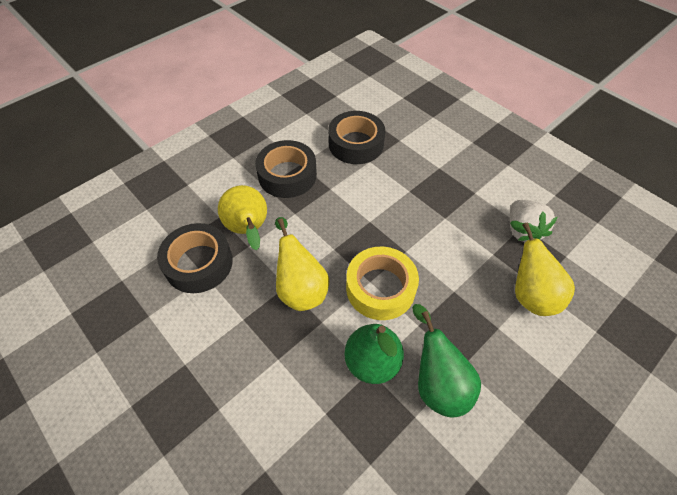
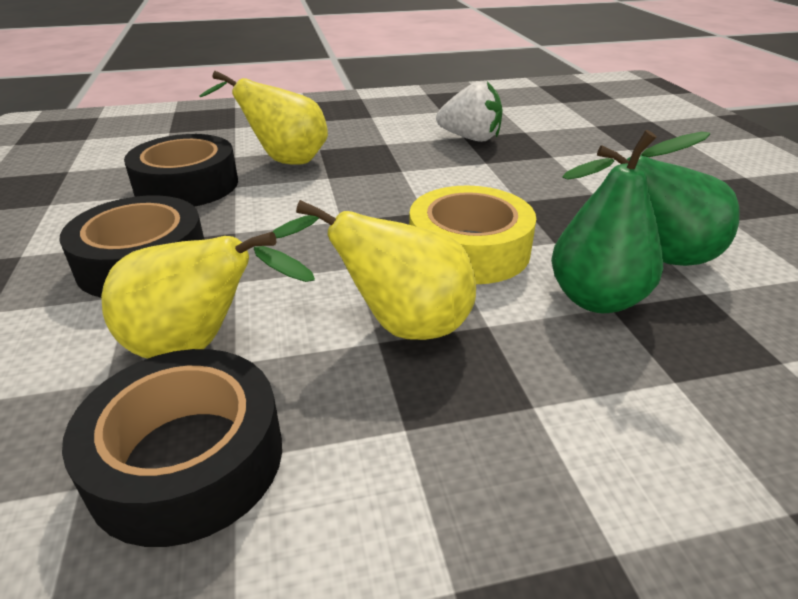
camera: 60 degrees left, 20 degrees down
yellow pear [510,221,575,316] -> yellow pear moved to [199,71,328,165]

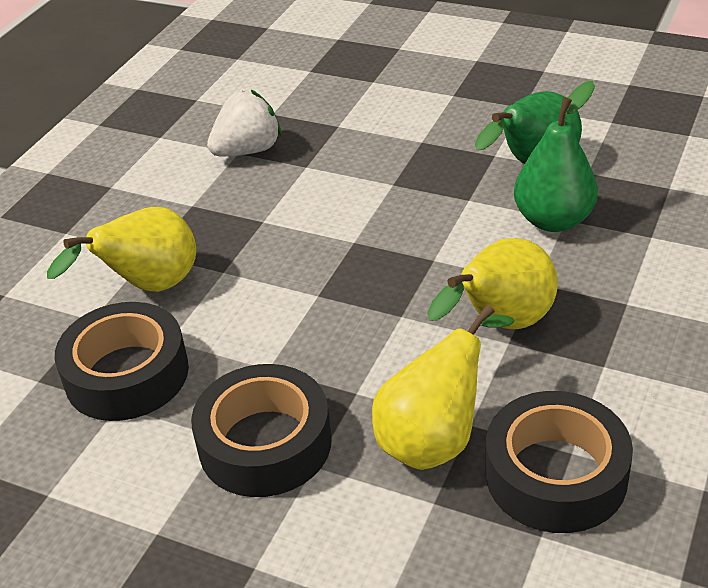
camera: 50 degrees left, 5 degrees up
yellow tape [409,186,536,284] -> none

